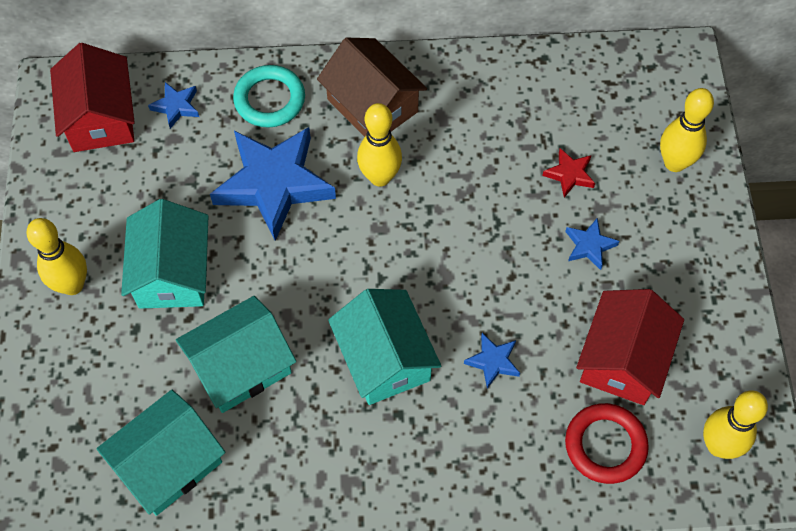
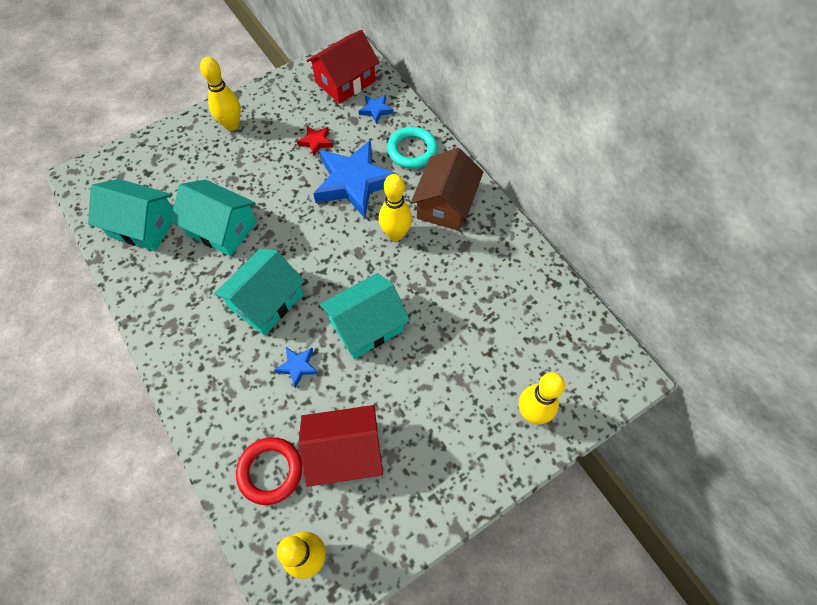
camera: 60 degrees right, 0 degrees up
turquoise house [121,199,208,309] -> turquoise house moved to [320,273,410,359]
red star [542,148,595,197] -> red star moved to [297,126,333,156]
blue star [565,218,620,270] -> none

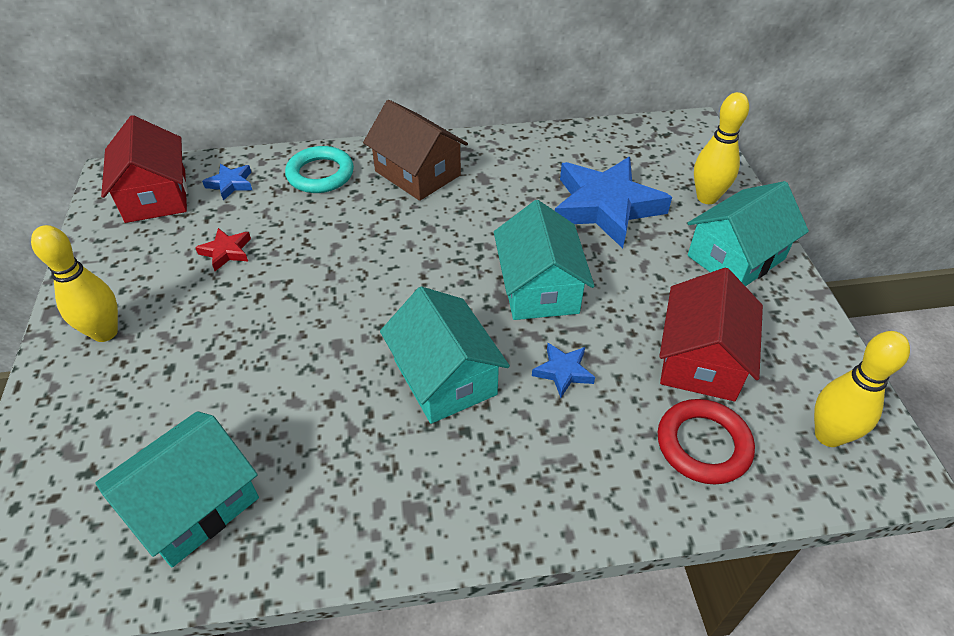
camera: 65 degrees left, 15 degrees down
turquoise house [170,180,256,256] -> turquoise house moved to [688,181,809,286]
blue star [313,140,399,218] -> blue star moved to [555,157,672,248]
yellow bowling pin [379,174,412,241] -> none

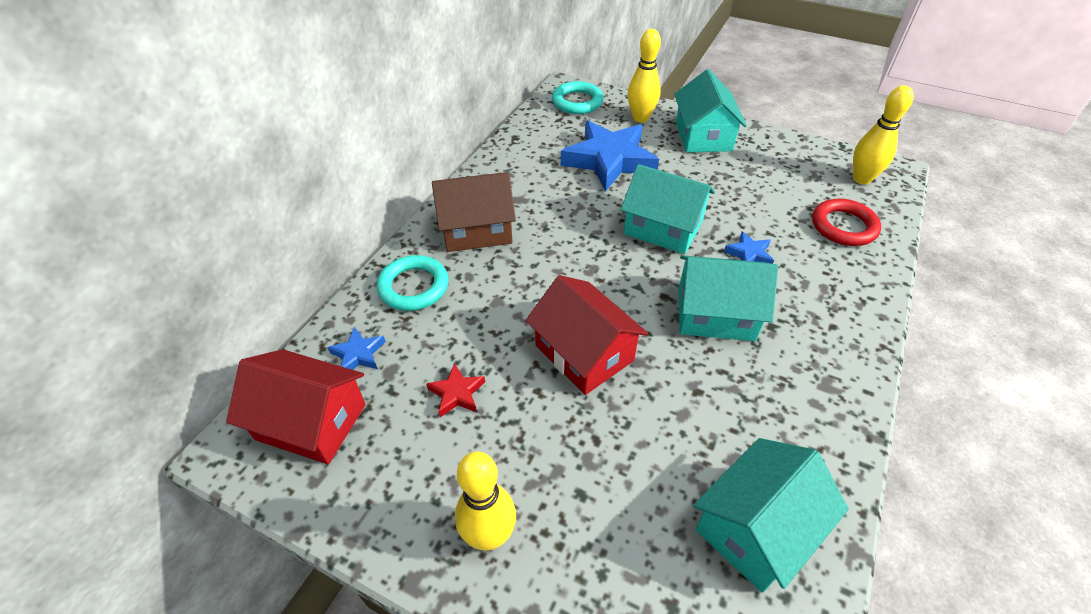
camera: 55 degrees left, 0 degrees up
turquoise house [95,411,259,567] -> turquoise house turned 60 degrees clockwise [693,438,849,593]
red house [659,268,763,401] -> red house moved to [525,275,648,395]
none -> turquoise ring [552,81,604,114]

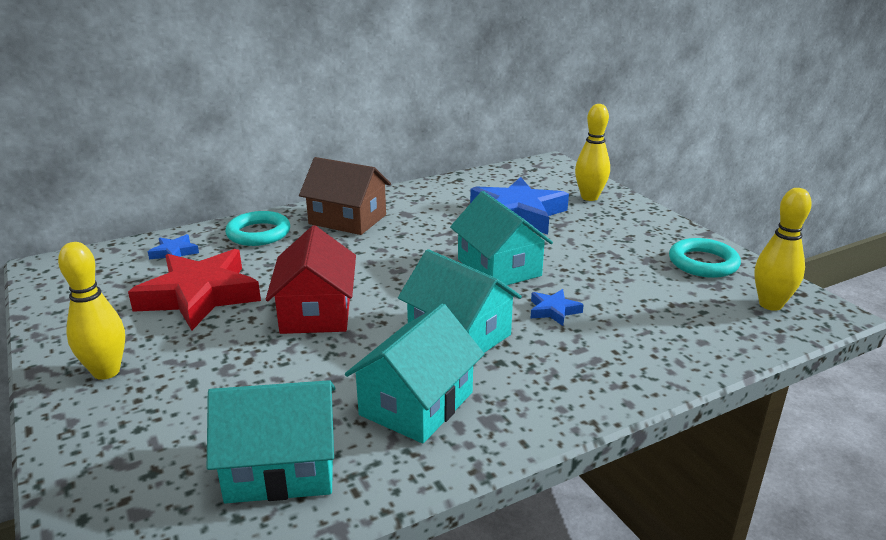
camera: 35 degrees right, 20 degrees down
red house [226,349,366,464] -> none
red star [426,363,485,417] -> red star [128,249,261,330], size x2.32
turquoise ring [552,81,604,114] -> turquoise ring moved to [669,238,741,278]
turquoise house [674,69,747,153] -> turquoise house moved to [345,303,484,443]
red ring [812,199,881,246] -> none

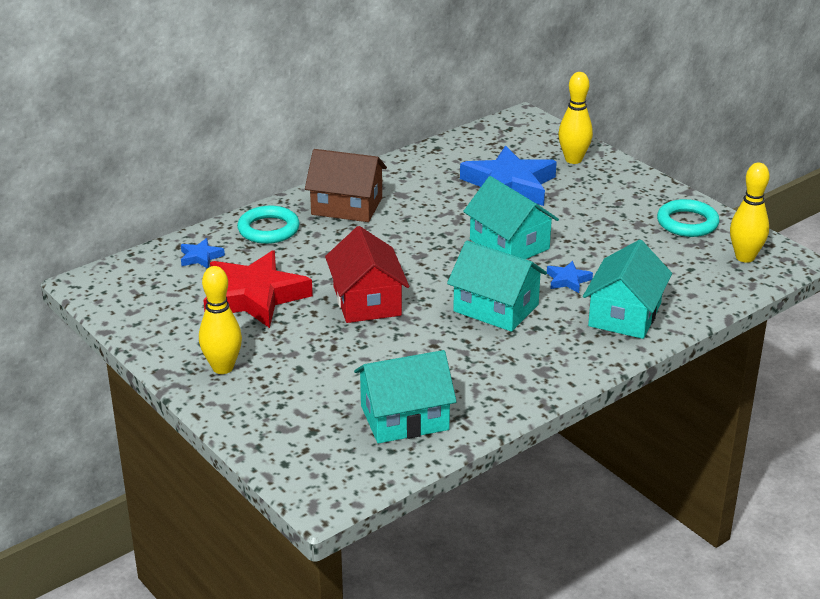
camera: 10 degrees left, 5 degrees up
turquoise house [345,303,484,443] -> turquoise house moved to [583,240,672,339]

